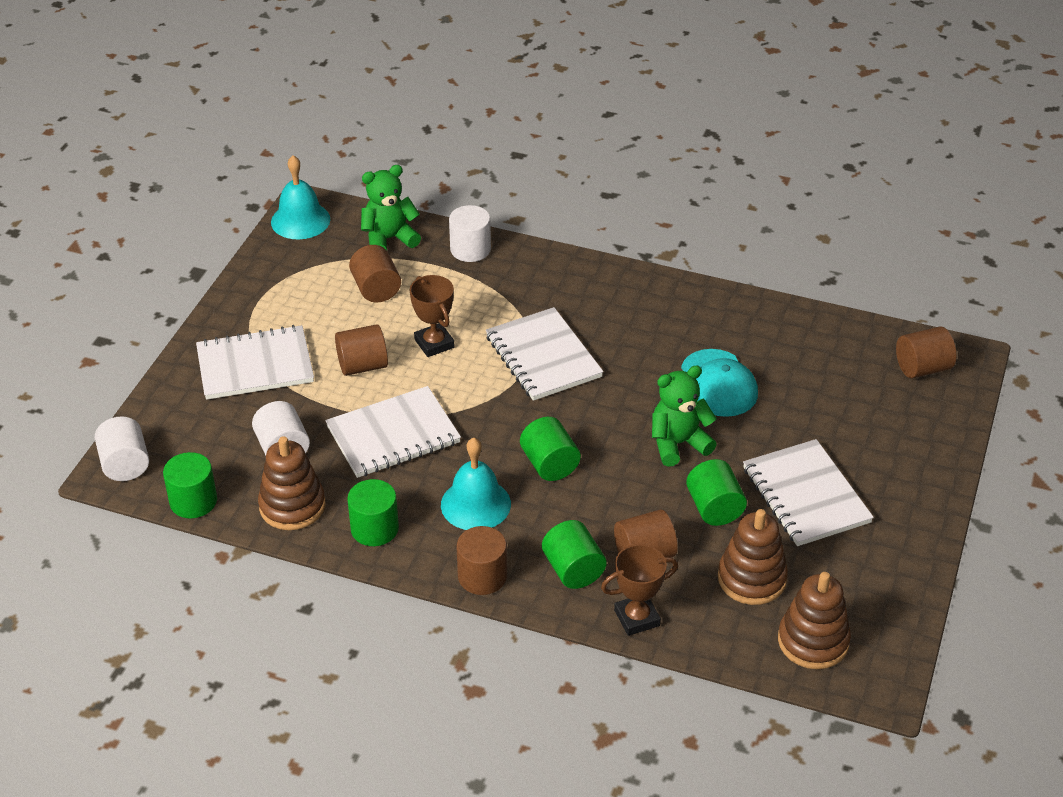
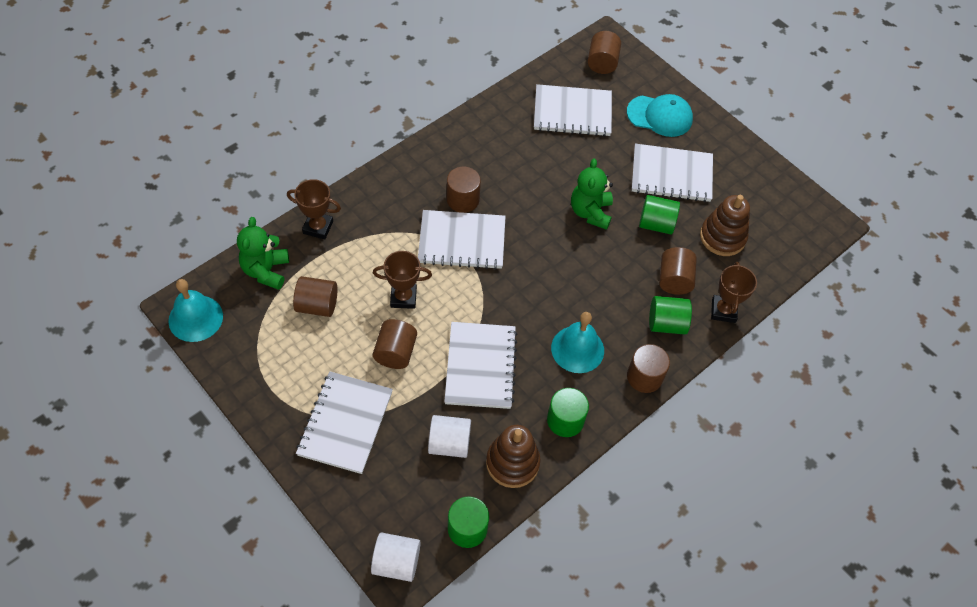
camera: 65 degrees left, 15 degrees up
white cylinder [449,205,491,262] -> brown trophy [287,179,341,239]
green cylinder [520,417,581,481] -> none
turquoise cap [681,349,758,417] -> turquoise cap moved to [627,94,693,137]
brown stacking toy [778,572,851,669] -> none
none -> brown cylinder [447,167,481,213]
none -> white notebook [534,84,612,137]

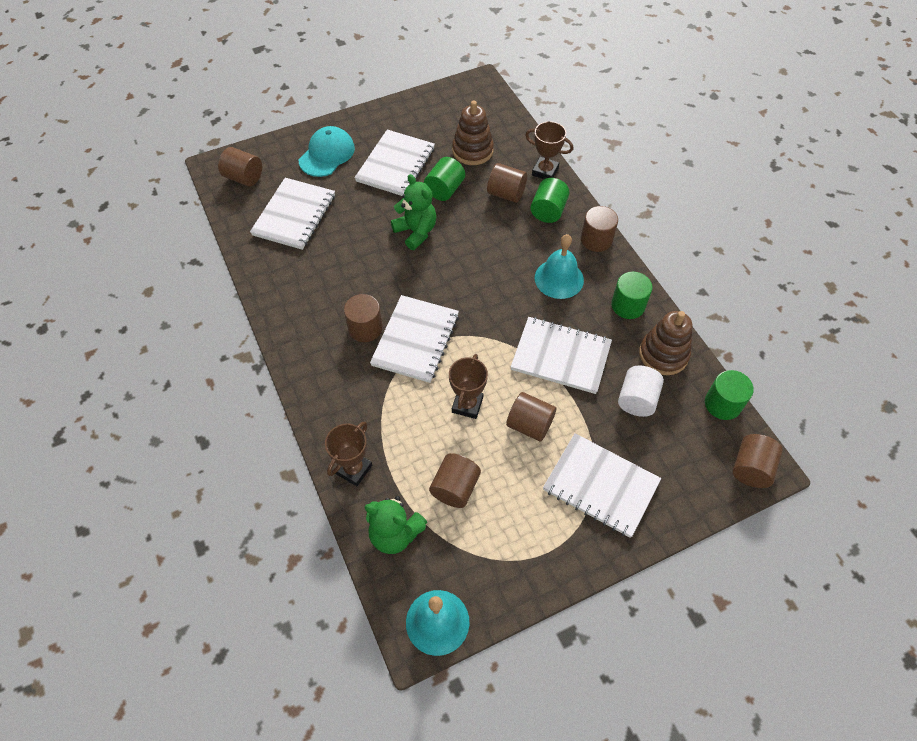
camera: 70 degrees left, 0 degrees up
white cylinder [371,532,421,582] -> brown cylinder [732,434,783,488]
green teddy bear [571,158,613,230] -> green teddy bear turned 150 degrees counterclockwise [391,174,437,250]

